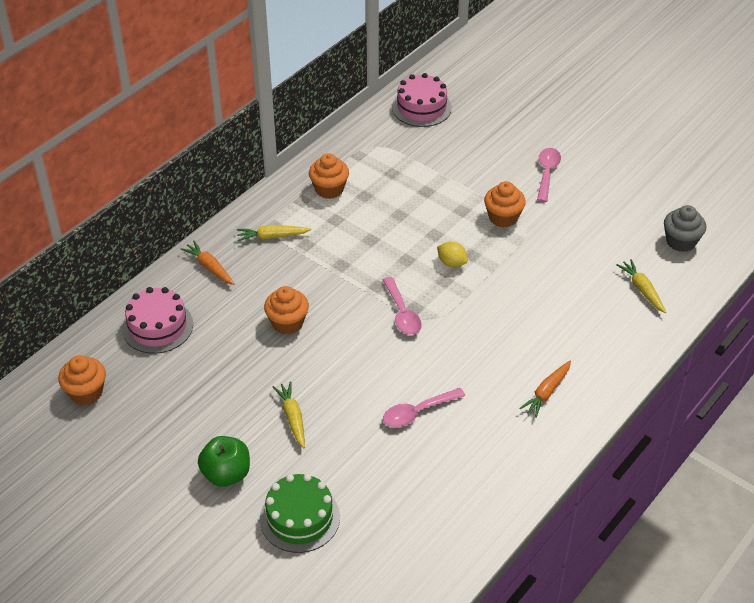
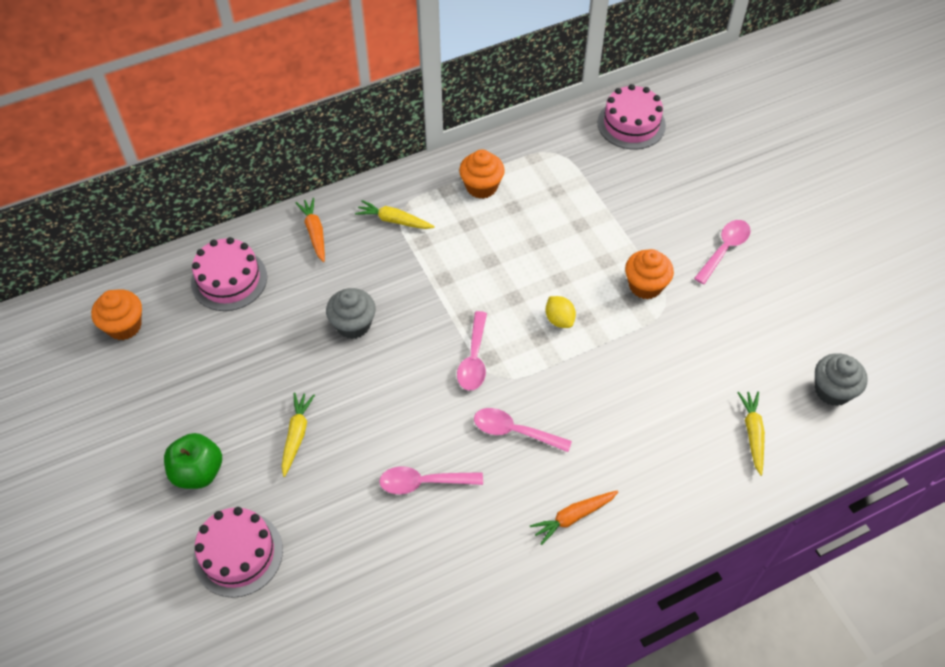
camera: 25 degrees right, 10 degrees up
green cake [260,474,340,553] -> pink cake [193,507,283,598]
orange cupcake [264,286,309,334] -> grey cupcake [326,288,376,339]
none -> pink spoon [474,408,572,452]

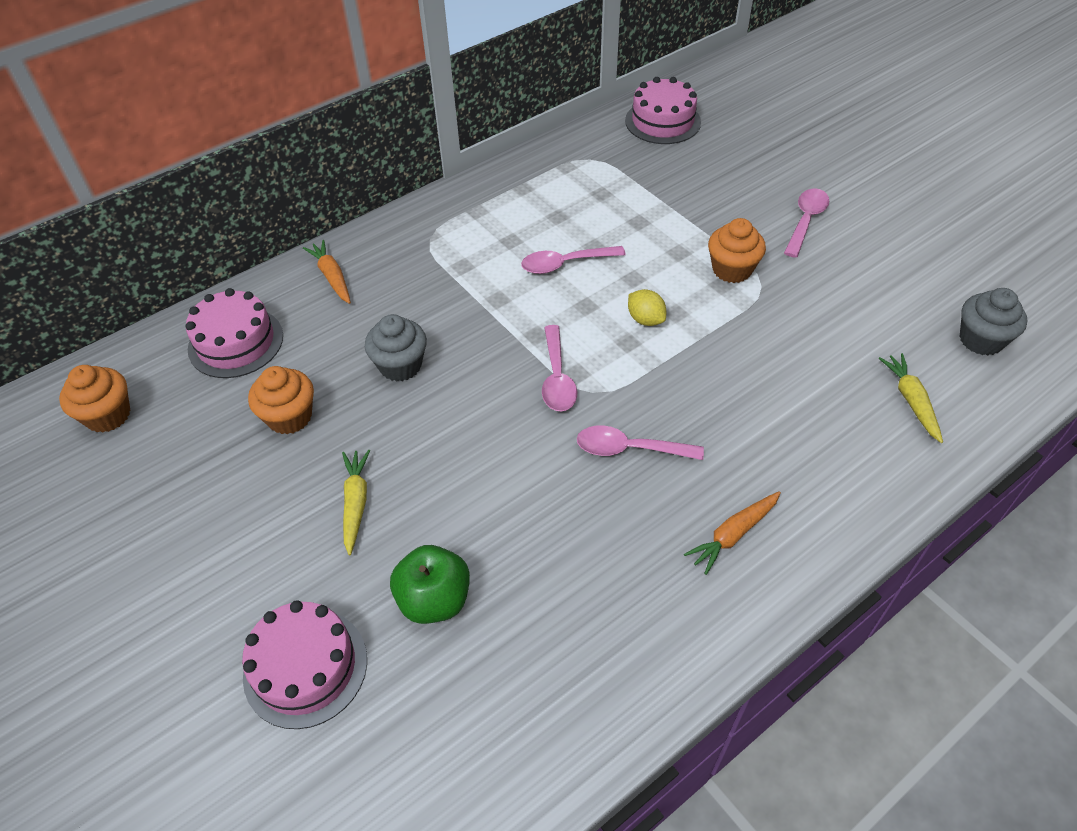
camera: 10 degrees left, 5 degrees down
green apple [164,433,222,489] -> green apple moved to [390,545,470,624]
yellow carrot [355,200,435,229] -> none
pink spoon [379,466,483,494] -> pink spoon moved to [521,246,626,274]
orange cupcake [459,150,505,199] -> orange cupcake moved to [248,366,314,434]

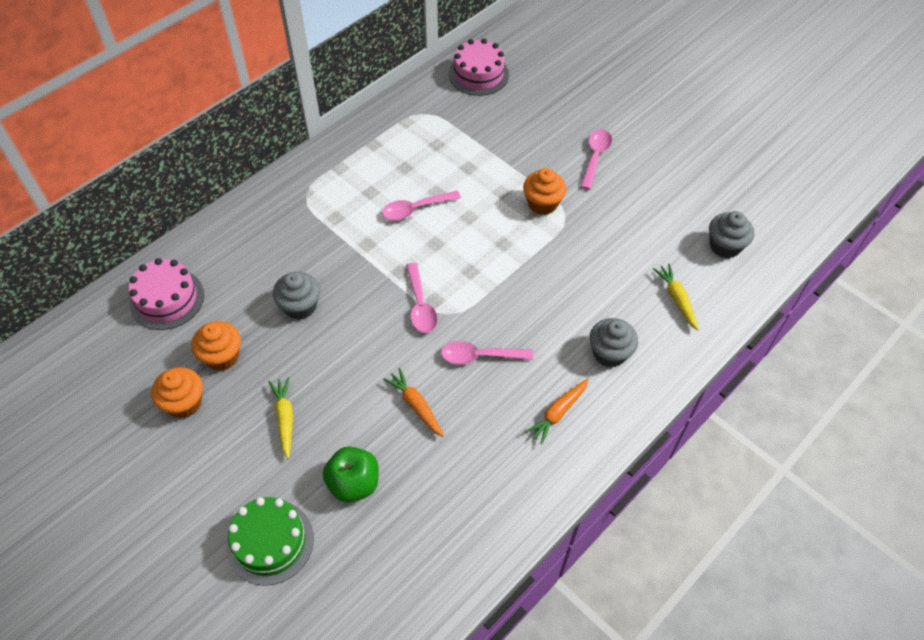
camera: 10 degrees left, 5 degrees up
orange cupcake [59,365,130,433] -> orange cupcake moved to [151,367,203,418]
pink cake [242,601,367,729] -> green cake [226,497,314,586]
orange carrot [303,240,351,304] -> orange carrot moved to [383,368,444,437]
yellow lemon [628,289,666,326] -> none
none -> grey cupcake [590,318,638,367]

